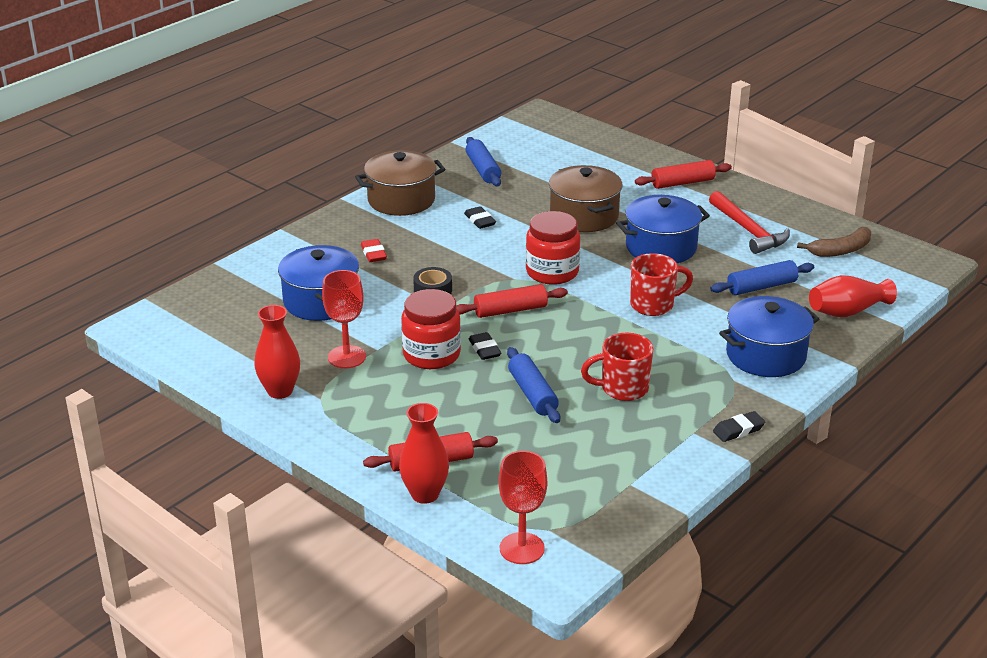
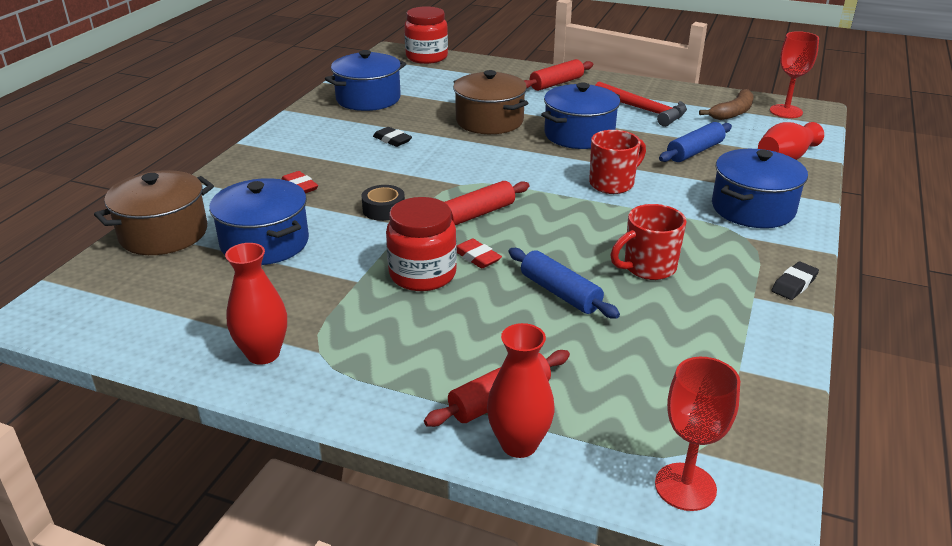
camera: 20 degrees left, 0 degrees up
red goblet [322,270,366,368] -> red goblet moved to [770,31,819,118]
brown pot [355,150,445,216] -> brown pot moved to [94,170,214,255]
blue rolling pin [466,137,501,186] -> blue pot [325,50,406,111]
black eraser [469,332,501,360] -> red eraser [457,239,502,268]
red jar [526,211,580,285] -> red jar moved to [404,6,448,64]

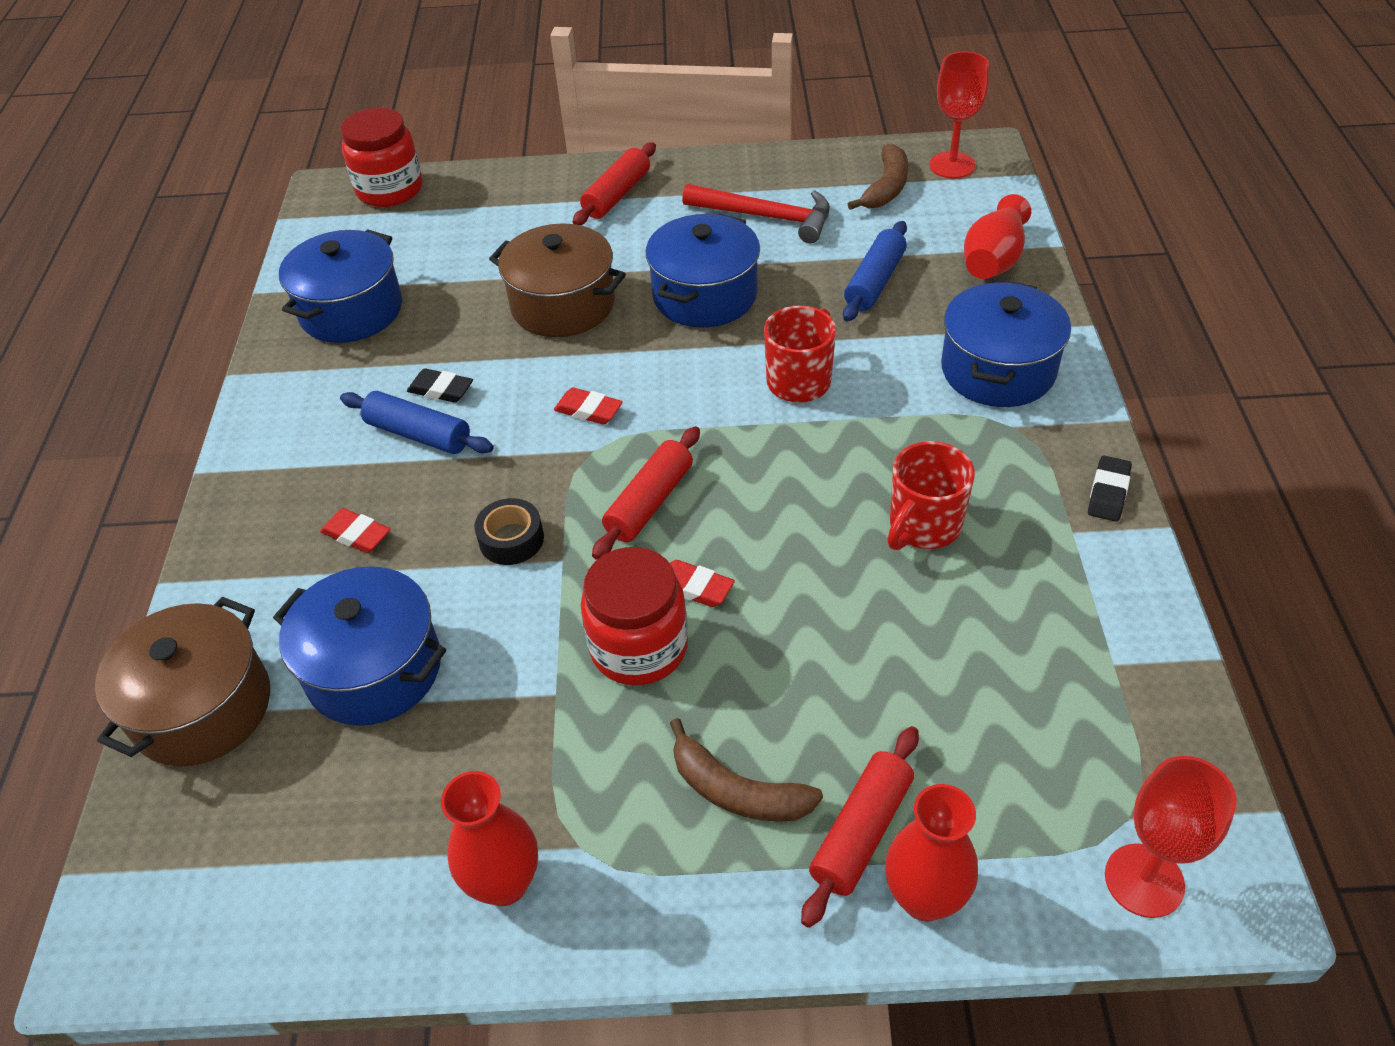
camera: 20 degrees left, 15 degrees up
blue rolling pin [509,248,620,319] -> blue rolling pin moved to [340,391,494,454]
none -> red eraser [554,388,623,425]
none -> brown banana [670,718,823,822]

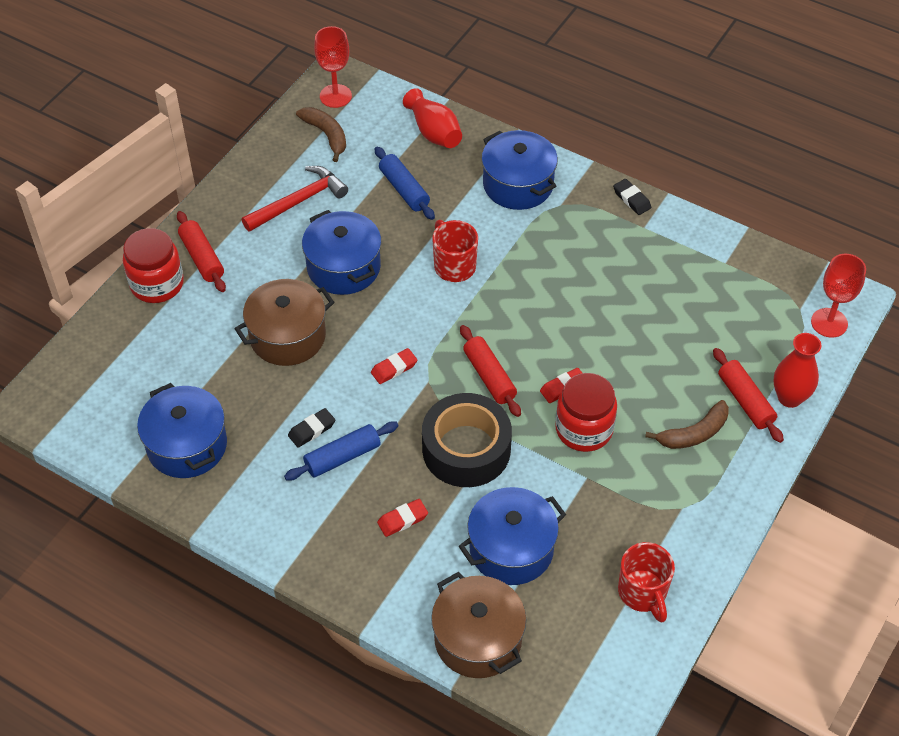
camera: 60 degrees left, 5 degrees up
red jar [341,107,423,207] -> red jar moved to [123,228,184,303]
red vase [441,771,538,906] -> none
black tape [474,498,544,565] -> black tape [422,393,512,487], size x2.13
red mug [887,441,975,550] -> red mug moved to [618,542,675,623]

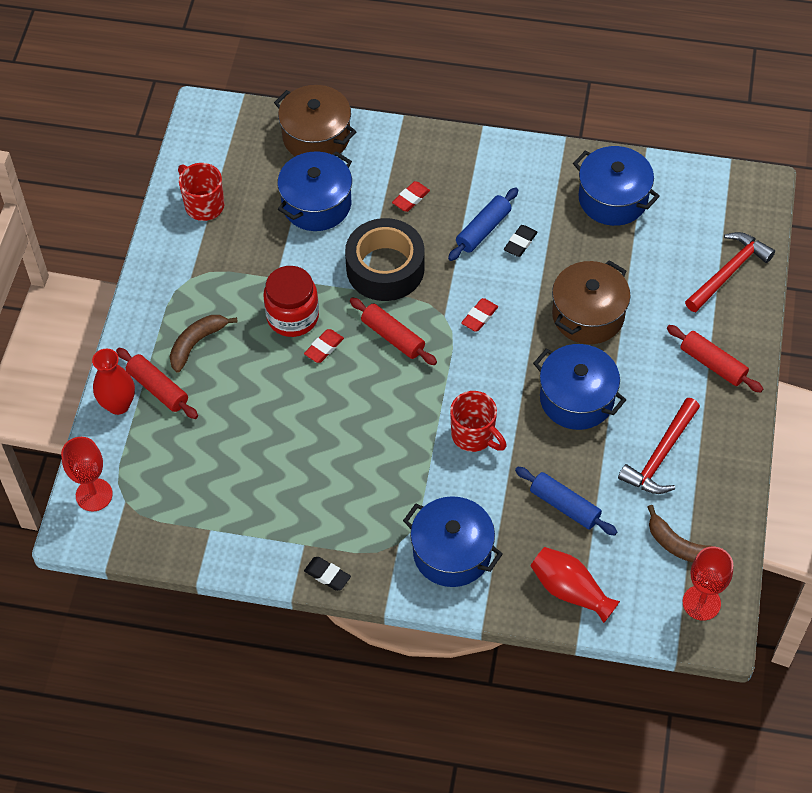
camera: 160 degrees right, 5 degrees up
red jar [123,228,184,303] -> none
none -> red hammer [685,232,775,312]

